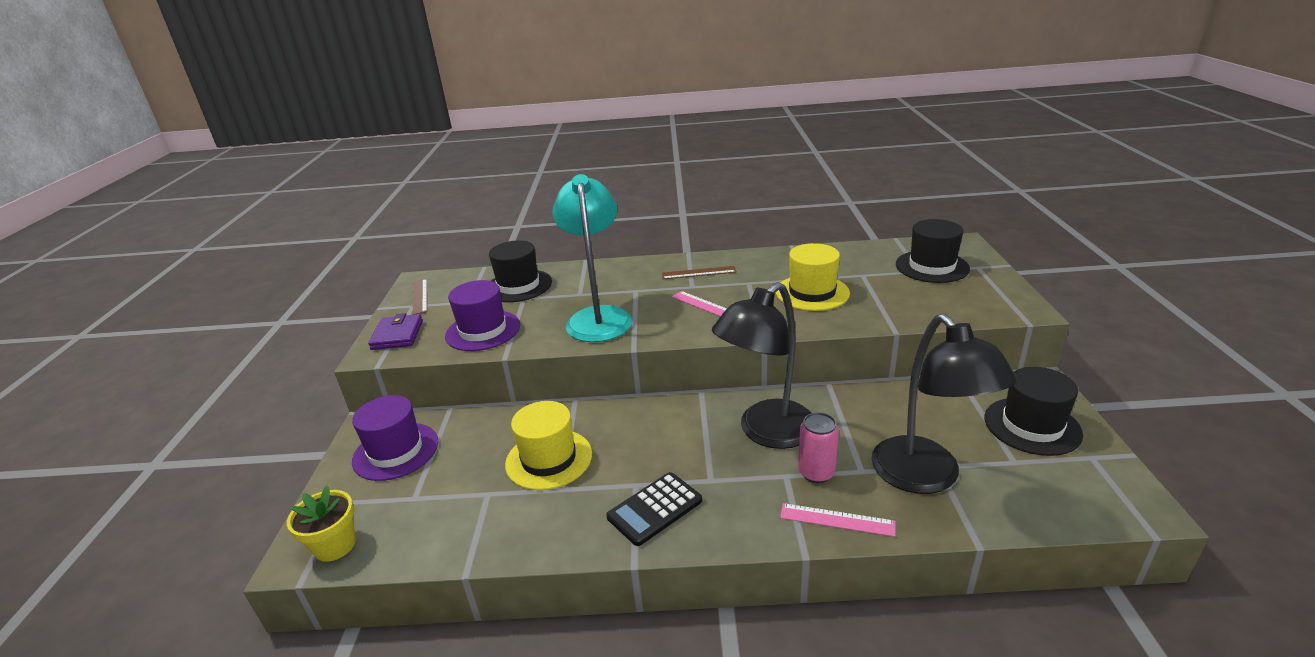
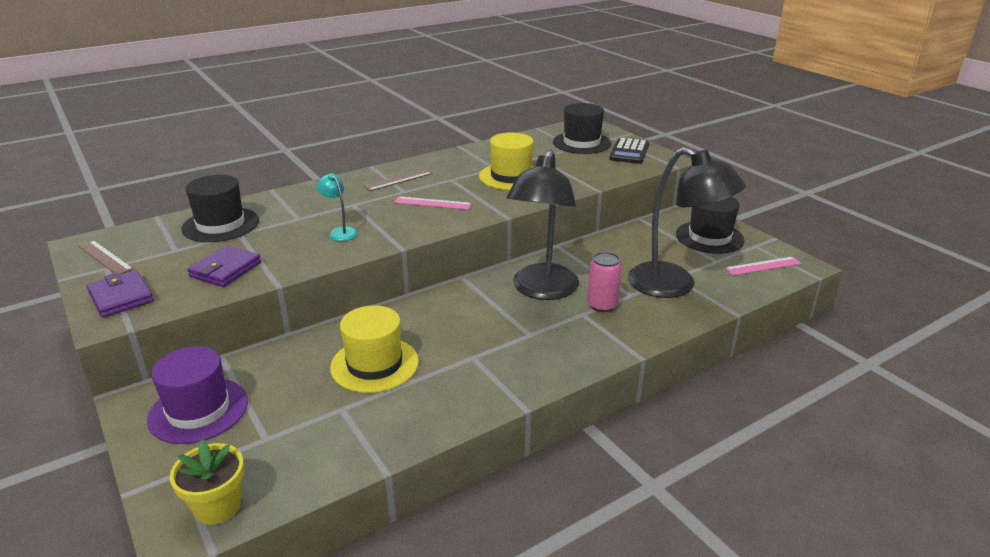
camera: 35 degrees left, 0 degrees up
purple hat [445,280,520,351] -> purple wallet [187,245,261,287]
turquoise lamp [552,174,632,342] -> turquoise lamp [317,173,357,241], size x0.42
black calculator [606,472,702,546] -> black calculator moved to [609,138,649,164]
pink ruler [780,503,896,537] -> pink ruler moved to [725,257,801,275]

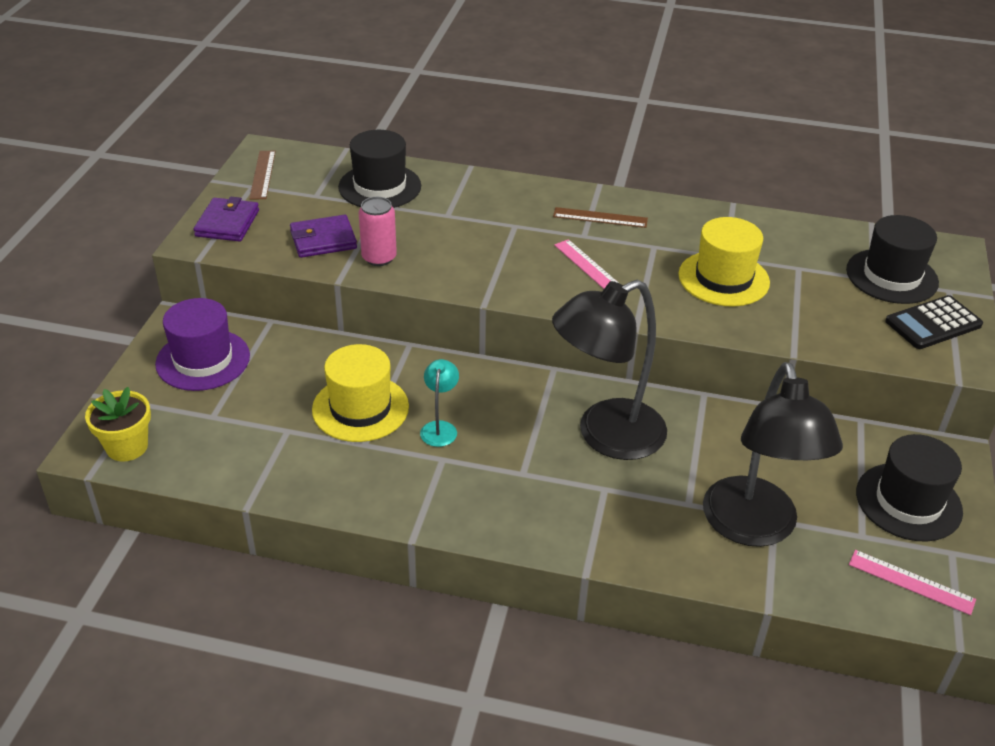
camera: 45 degrees right, 10 degrees up
turquoise lamp [317,173,357,241] -> turquoise lamp moved to [420,359,459,447]
pink can [587,252,622,312] -> pink can moved to [359,197,397,266]

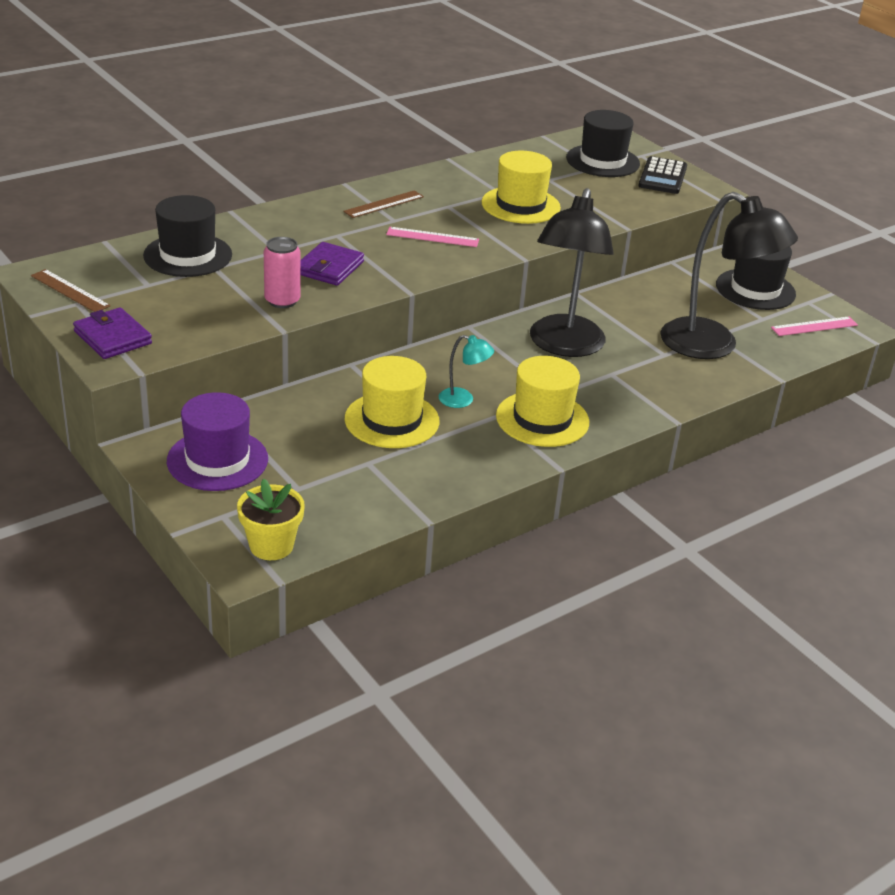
camera: 50 degrees left, 5 degrees down
purple wallet [290,215,357,258] -> purple wallet moved to [301,242,364,286]
turquoise lamp [420,359,459,447] -> turquoise lamp turned 150 degrees clockwise [439,335,494,408]
none -> yellow hat [496,356,589,447]

